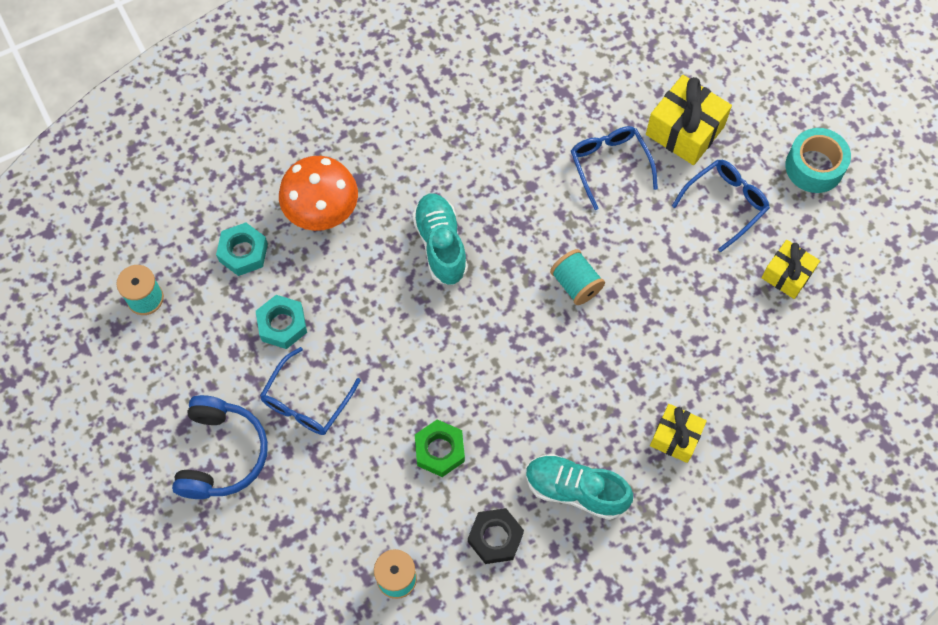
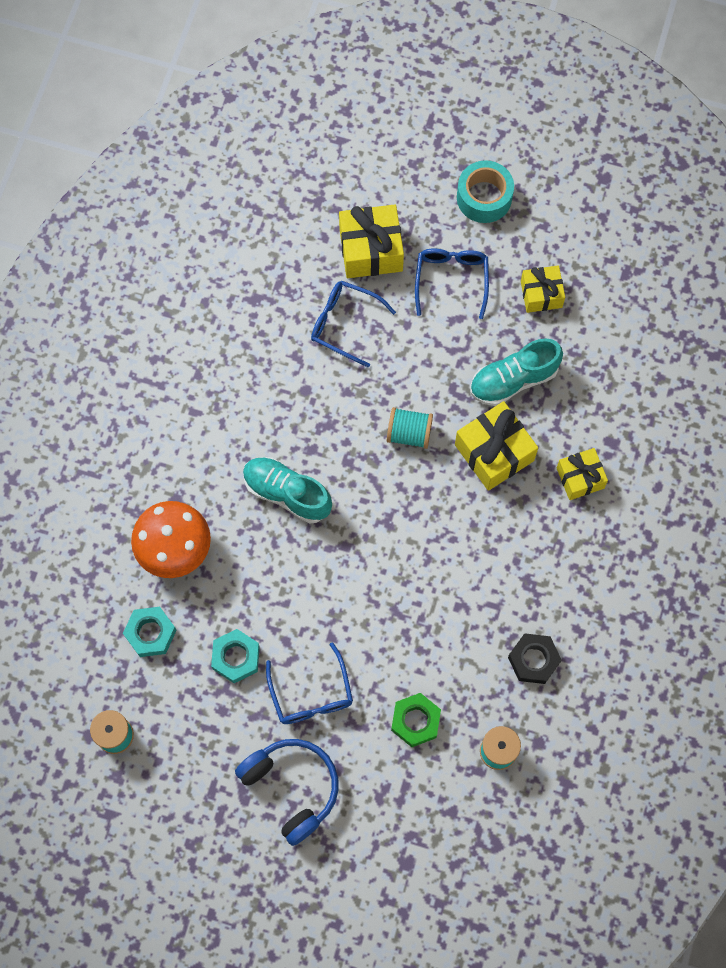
camera: 45 degrees left, 5 degrees up
green nut [415,419,465,477] -> green nut moved to [391,693,441,747]
turquoise shoe [526,454,633,520] -> turquoise shoe moved to [470,338,563,406]
none -> yellow gift [455,401,538,491]

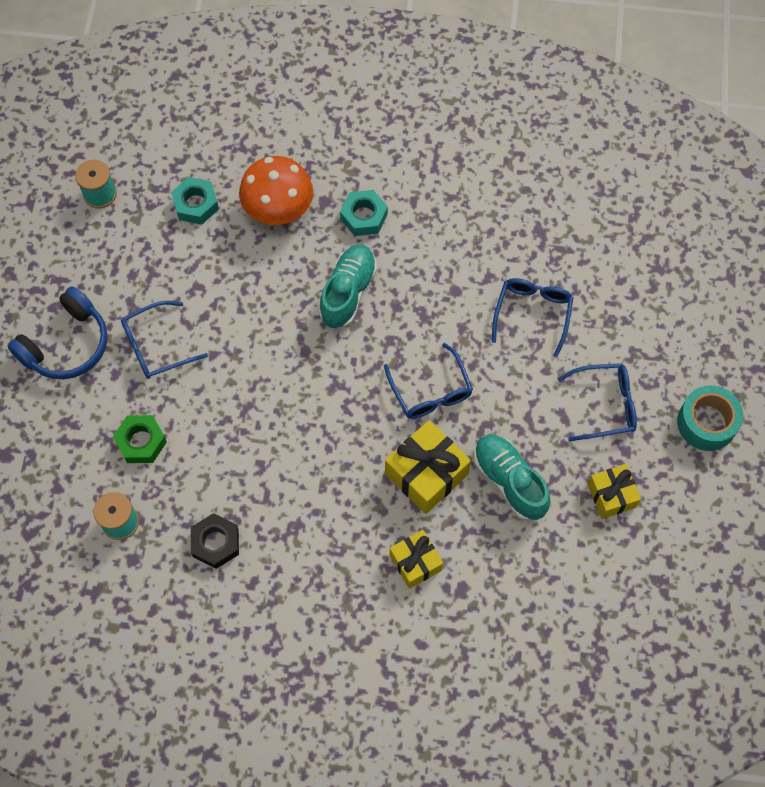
camera: 80 degrees right, 5 degrees down
turquoise nut [211,629,260,683] -> turquoise nut moved to [340,190,388,236]
yellow gift [339,204,404,278] -> none
turquoise spool [387,407,433,449] -> blue glasses [384,343,473,419]

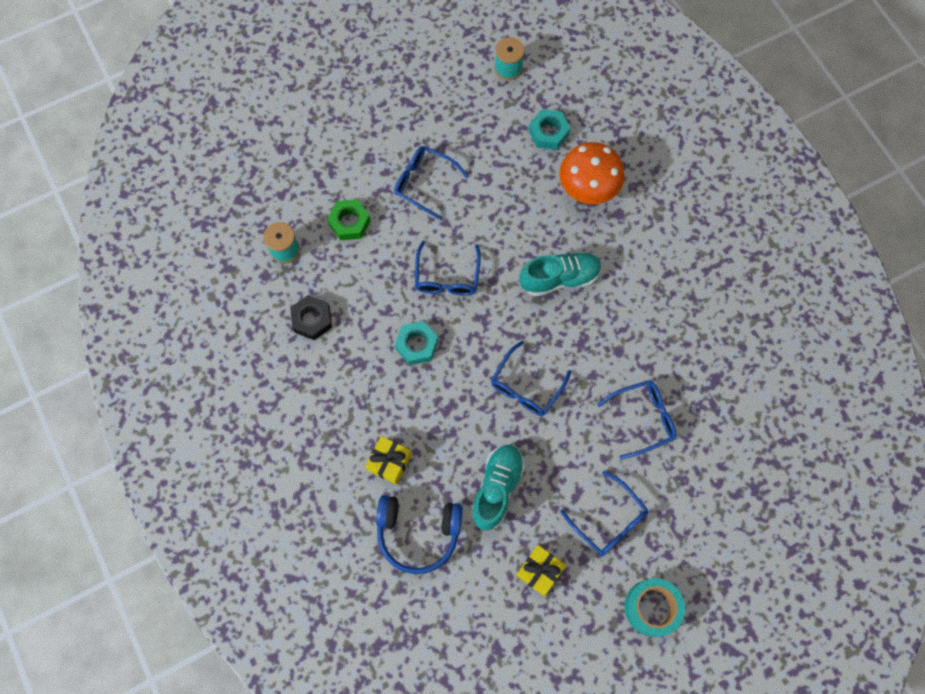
camera: 55 degrees right, 5 degrees up
blue headphones [8,286,108,379] -> blue headphones moved to [376,495,463,574]
turquoise nut [340,190,388,236] -> turquoise nut moved to [395,321,438,365]
yellow gift [385,420,471,514] -> none
none -> blue glasses [415,241,481,296]

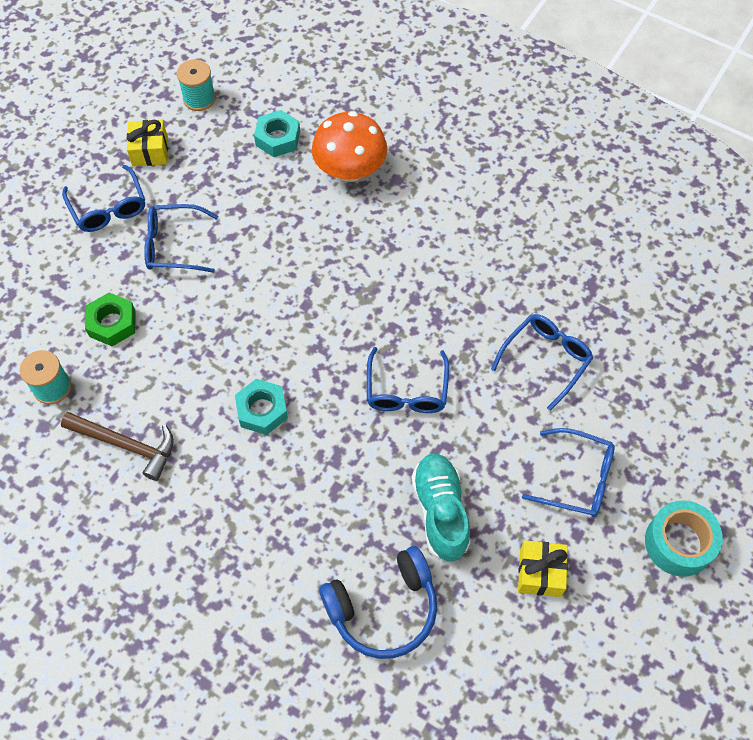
camera: 30 degrees left, 10 degrees down
black nut [290,295,332,340] -> brown hammer [61,412,174,481]
yellow gift [365,436,412,485] -> yellow gift moved to [127,120,168,166]
blue glasses [415,241,481,296] -> blue glasses moved to [62,165,145,232]
turquoise shoe [520,251,602,297] -> none

